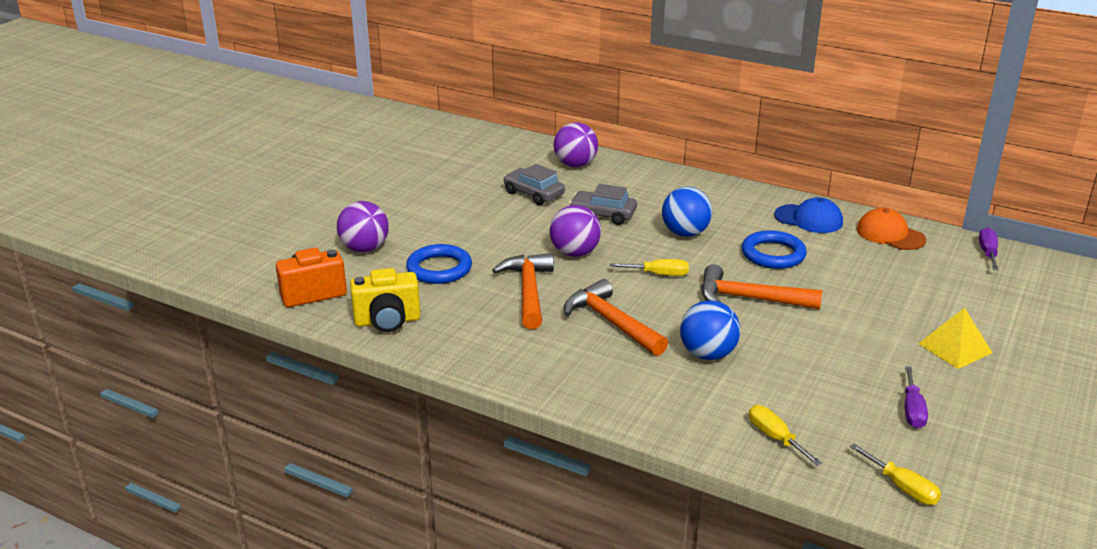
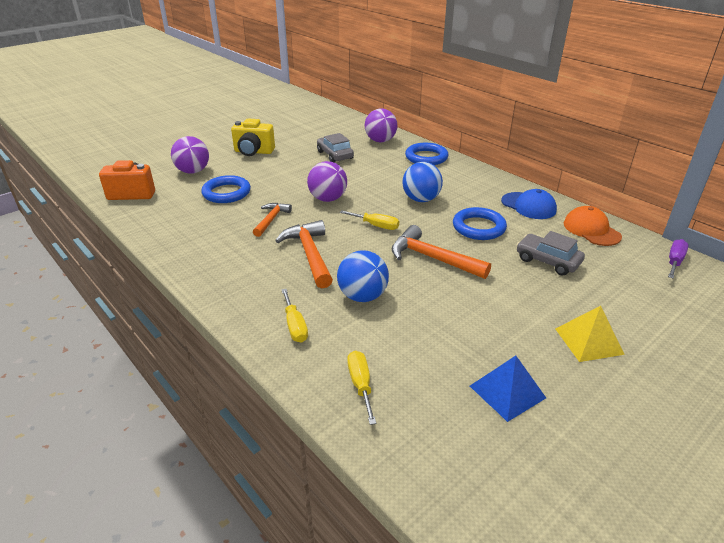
camera: 20 degrees right, 5 degrees up
yellow camera [350,268,420,332] -> yellow camera moved to [231,119,275,156]
orange hammer [492,253,554,329] -> orange hammer [253,203,292,237], size x0.62
grey car [569,184,637,225] -> grey car moved to [516,231,585,276]
yellow screwdriver [850,444,941,505] -> yellow screwdriver moved to [281,289,308,343]
purple screwdriver [905,366,928,428] -> blue pyramid [470,356,546,422]
none -> blue ring [405,143,448,165]

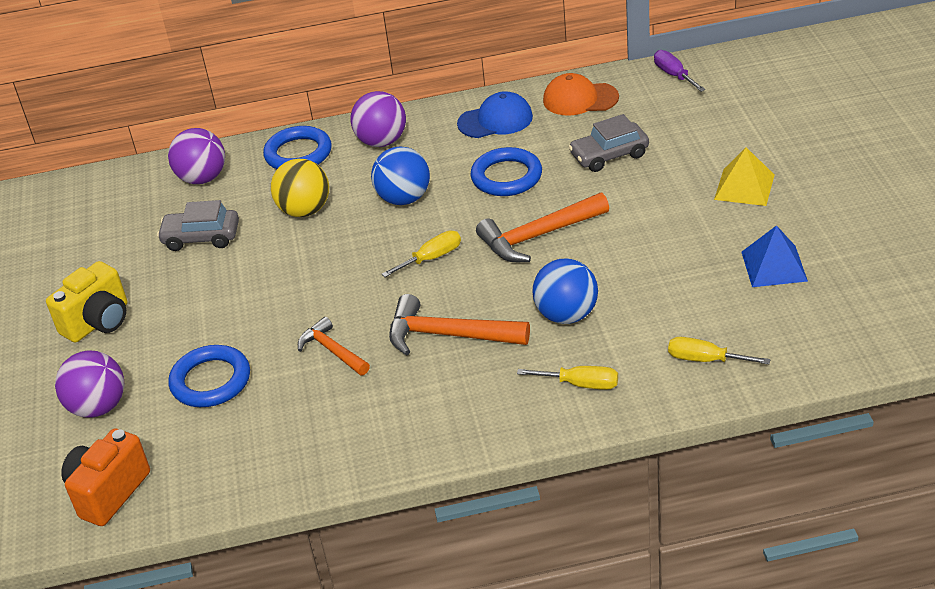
camera: 55 degrees left, 5 degrees up
purple ball [307,161,347,202] -> purple ball moved to [351,91,406,147]
none -> yellow ball [271,159,329,217]

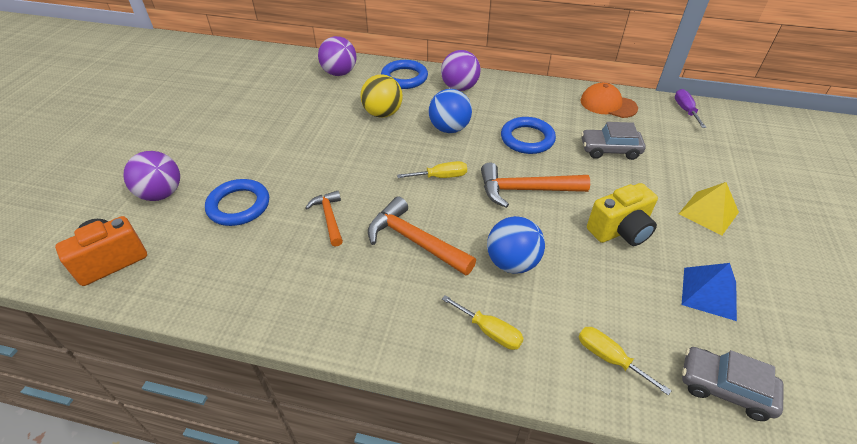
camera: 20 degrees right, 5 degrees up
yellow camera [46,261,127,343] -> yellow camera moved to [587,183,658,246]
grey car [157,200,239,251] -> grey car moved to [682,347,784,421]
blue cap [457,91,533,138] -> none

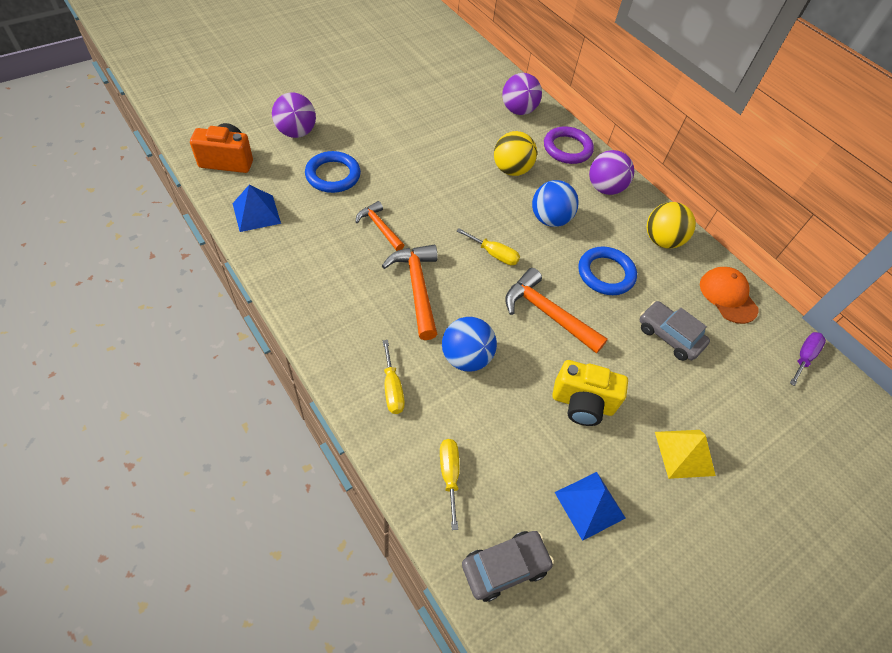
camera: 35 degrees right, 10 degrees up
orange hammer [305,191,343,247] -> orange hammer turned 60 degrees counterclockwise [356,201,405,251]
blue ring [381,60,428,89] -> purple ring [544,126,594,164]
grey car [682,347,784,421] -> grey car turned 90 degrees clockwise [462,531,554,602]
none -> blue pyramid [232,185,281,232]
none -> yellow ball [647,202,696,249]

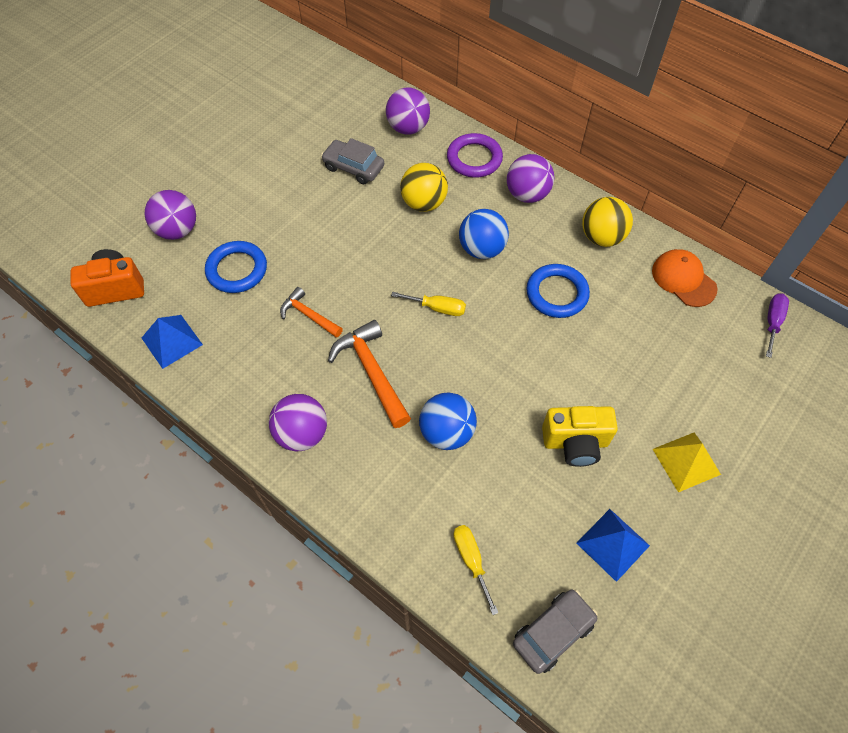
camera: 10 degrees left, 5 degrees up
yellow screwdriver [383,340,405,414] -> none
orange hammer [505,268,608,354] -> none
grey car [640,301,710,361] -> grey car moved to [321,138,384,184]
none -> purple ball [269,394,327,451]

